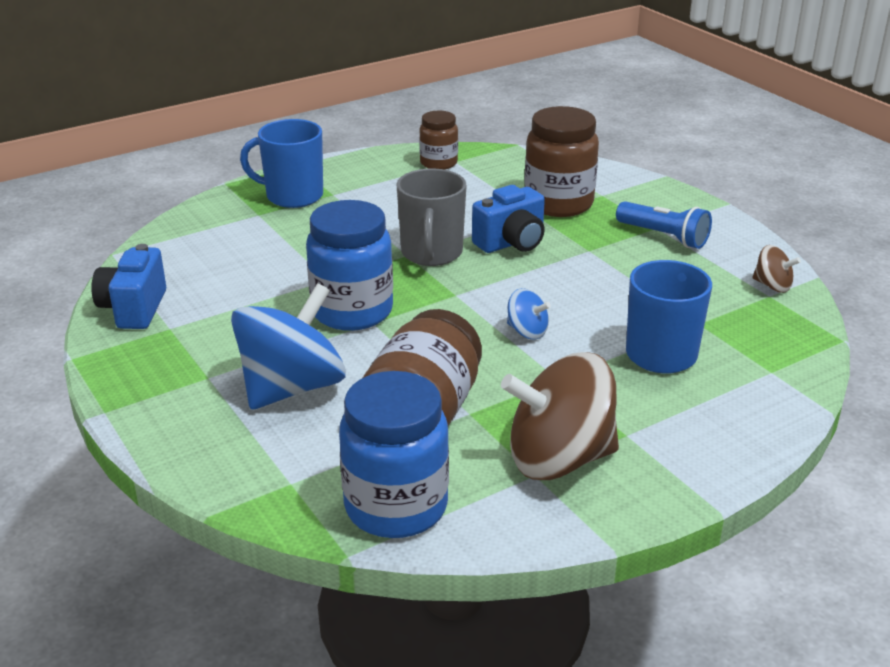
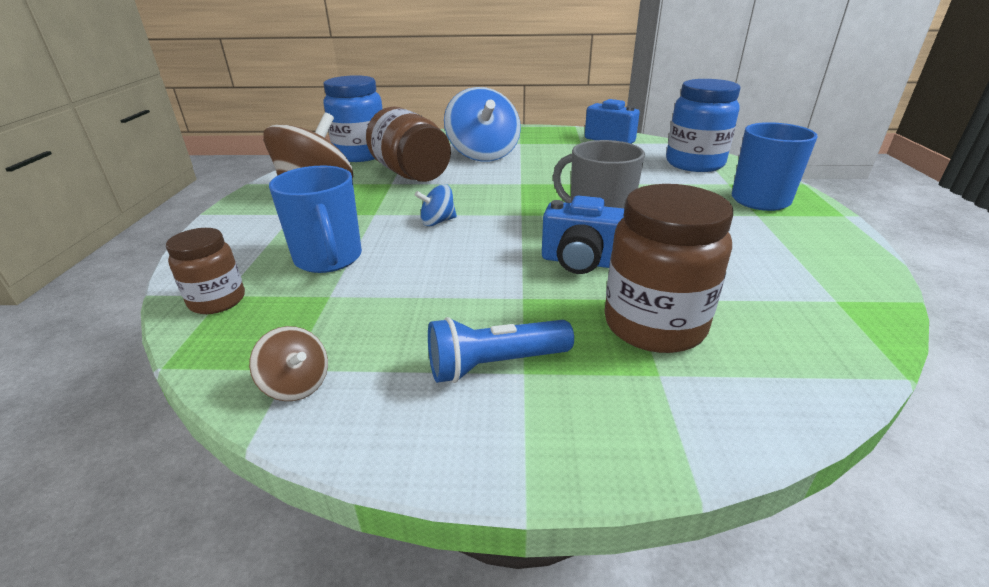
camera: 125 degrees right, 0 degrees up
blue jar [306,200,393,331] -> blue jar moved to [666,79,741,172]
brown jar [419,111,458,170] -> brown jar moved to [166,228,245,314]
blue camera [472,185,545,253] -> blue camera turned 75 degrees counterclockwise [542,196,624,274]
brown spinning top [752,245,801,293] -> brown spinning top turned 120 degrees counterclockwise [249,326,328,401]

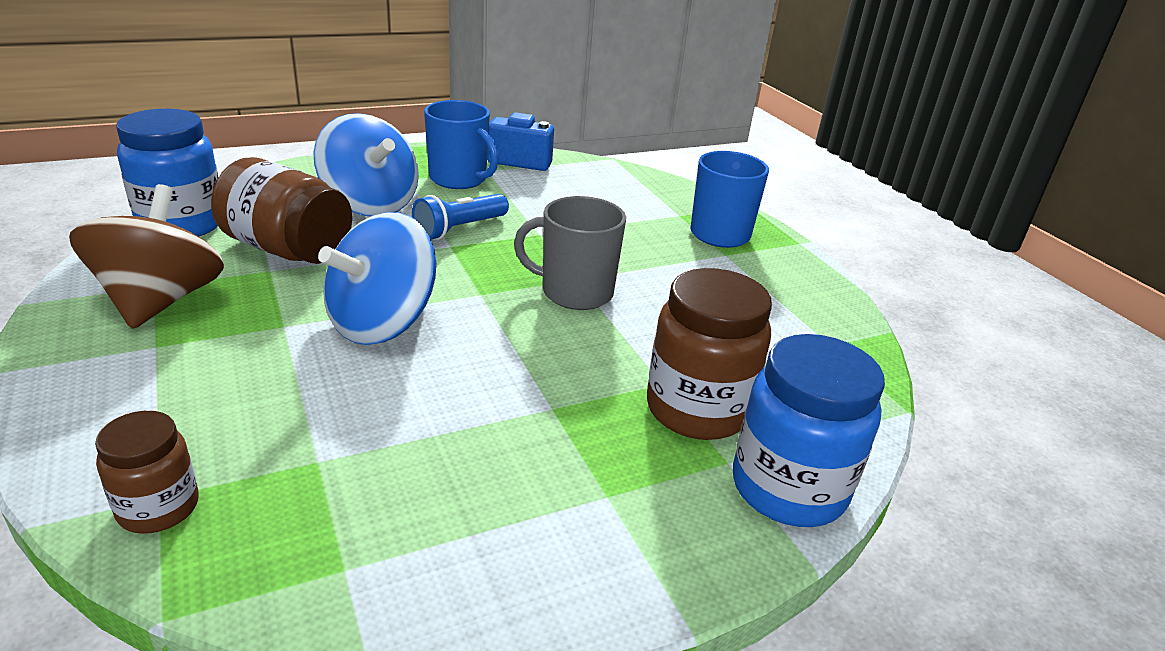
camera: 30 degrees left, 0 degrees up
brown spinning top [249,326,328,401] -> none
blue mug [269,166,362,273] -> blue mug moved to [424,100,499,189]
blue spinning top [415,184,457,226] -> blue spinning top [318,212,436,345], size x2.21
blue flashlight [428,317,574,383] -> blue flashlight moved to [412,194,509,240]
blue camera [542,196,624,274] -> none
blue jar [666,79,741,172] -> blue jar moved to [733,334,885,527]

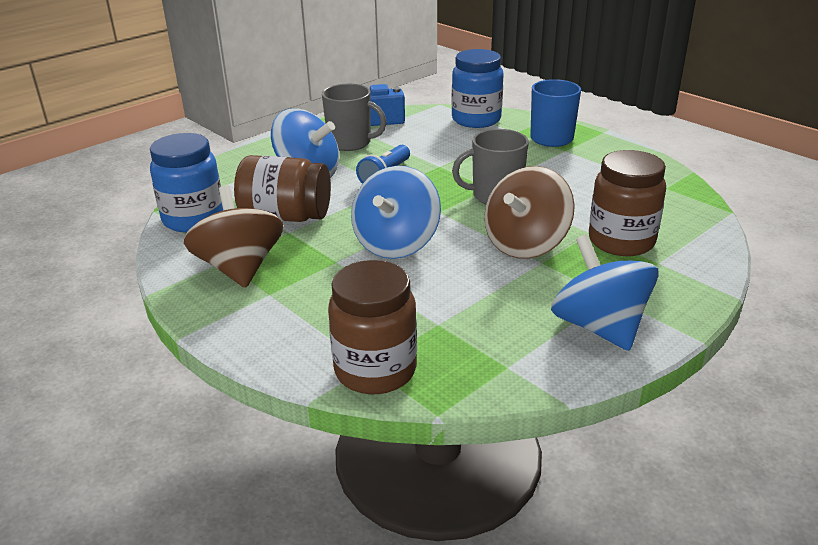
camera: 15 degrees left, 0 degrees up
brown jar [95,411,199,534] -> brown jar [328,260,417,394], size x1.72
blue mug [424,100,499,189] -> grey mug [322,84,387,151]
blue jar [733,334,885,527] -> blue jar moved to [451,49,503,128]
none -> brown spinning top [484,166,575,259]
none -> blue spinning top [551,235,659,351]

